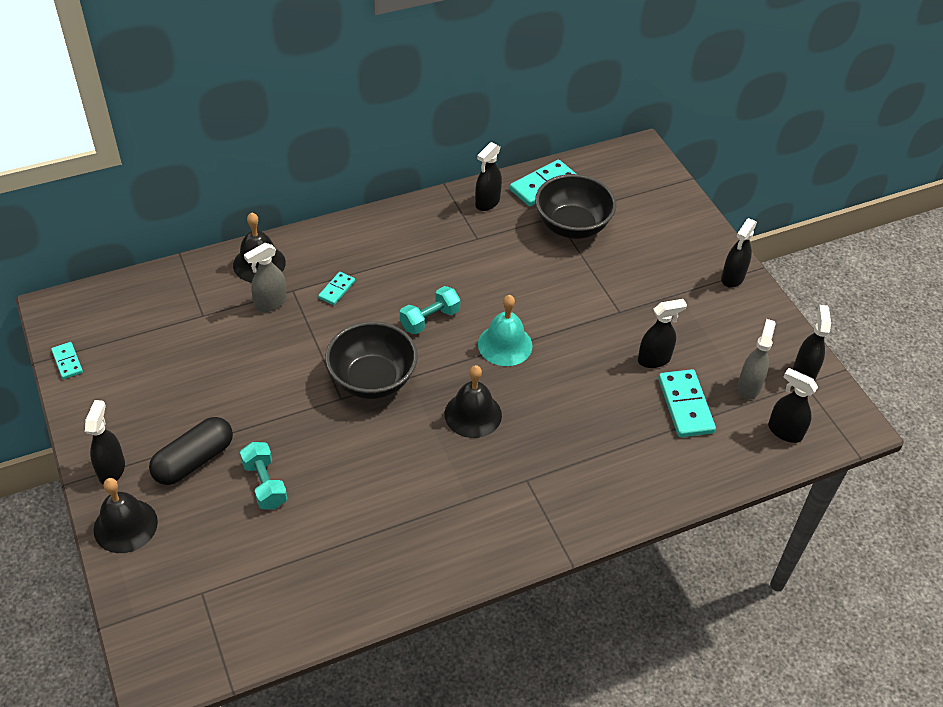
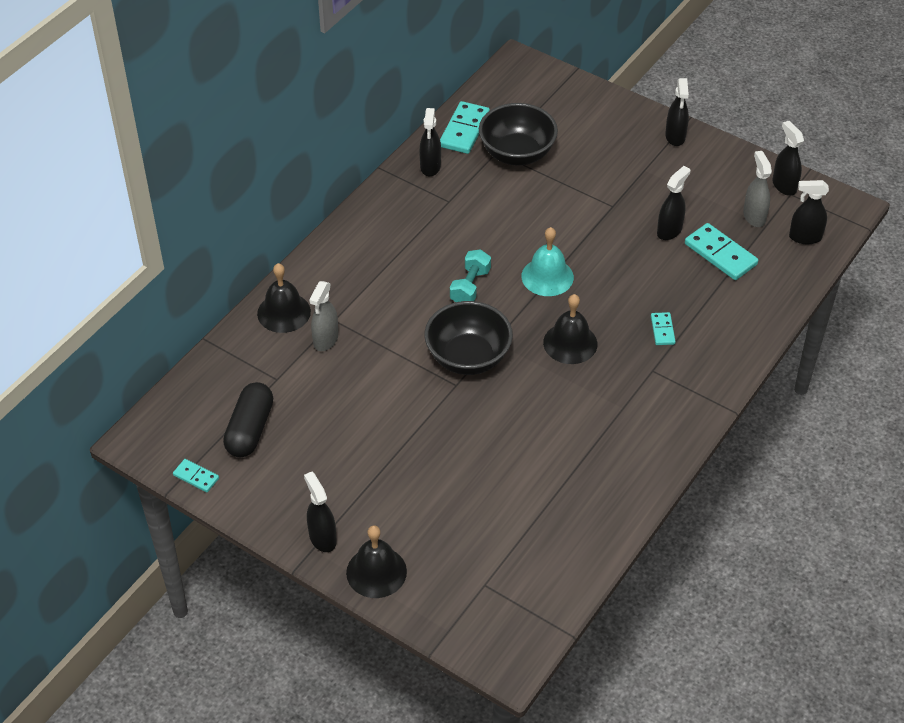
camera: 30 degrees left, 0 degrees up
black capsule [149,417,233,485] -> black capsule moved to [223,382,273,457]
turquoise dumbbell [240,442,288,509] -> none
turquoise domino [318,272,355,305] -> turquoise domino moved to [651,312,676,345]

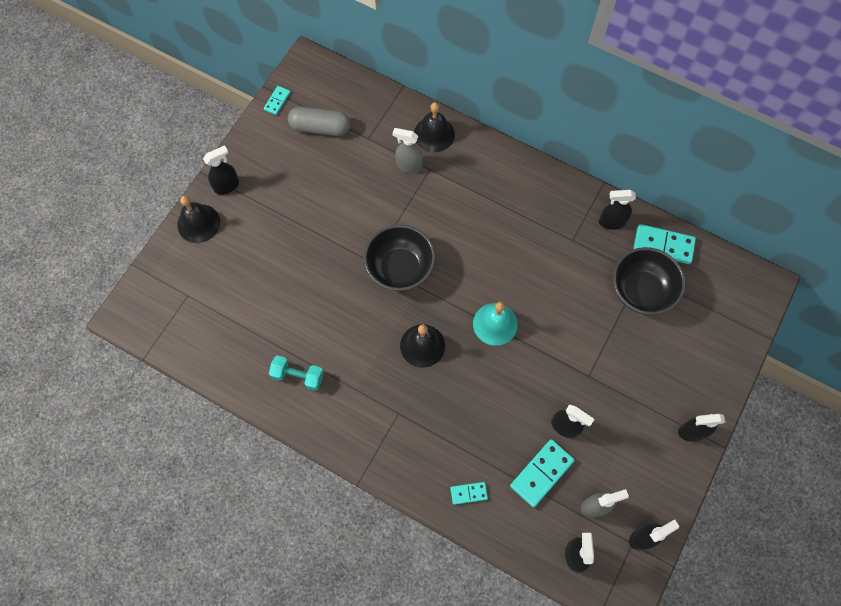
camera: 85 degrees right, 20 degrees up
black capsule [223,382,273,457] -> grey capsule [288,107,350,136]
turquoise dumbbell [450,249,491,302] -> turquoise dumbbell moved to [269,355,324,391]
turquoise domino [651,312,676,345] -> turquoise domino moved to [450,482,488,505]

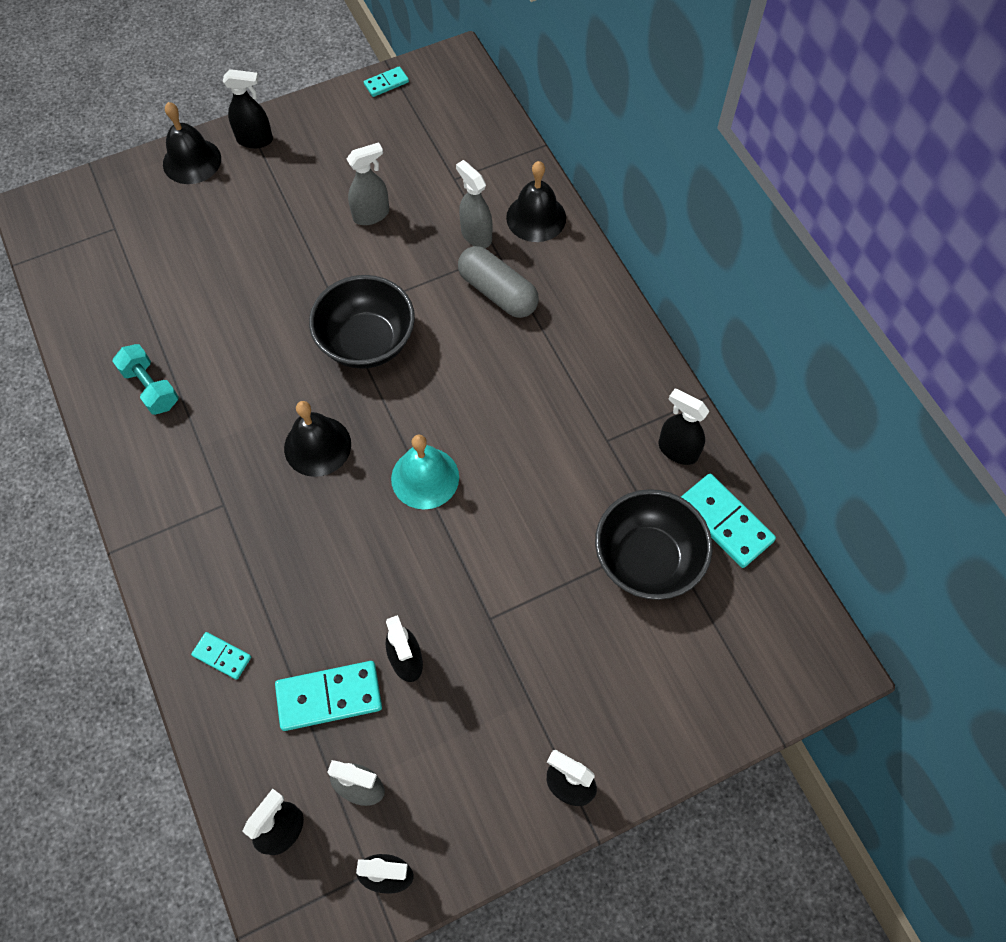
camera: 35 degrees right, 5 degrees down
grey capsule [288,107,350,136] -> grey capsule moved to [458,246,539,318]
none -> grey spray bottle [347,142,389,225]

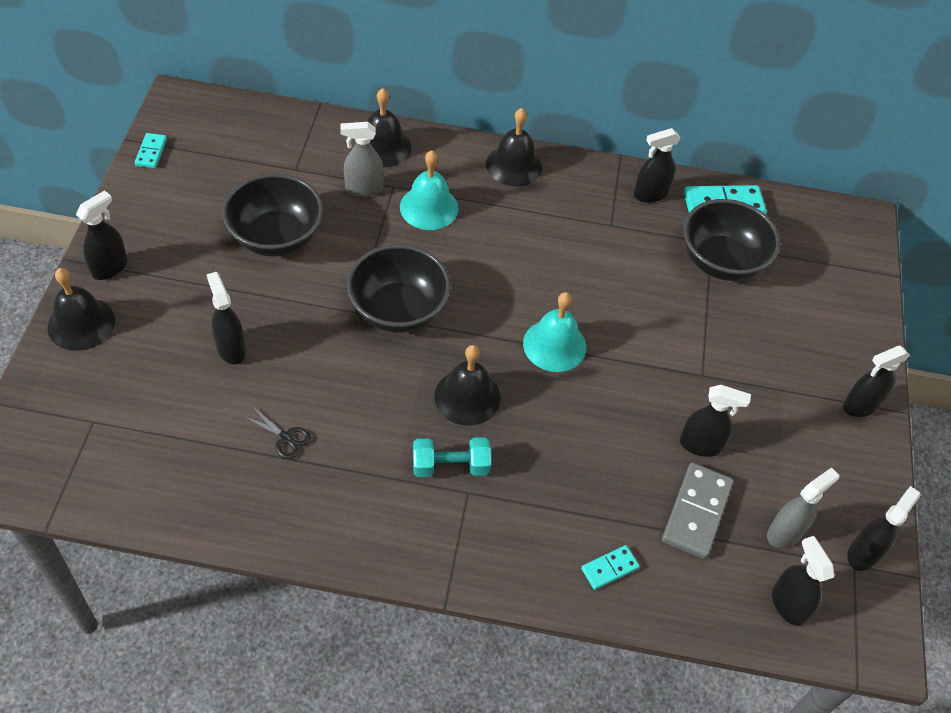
camera: 60 degrees left, 10 degrees down
turquoise dumbbell [112,344,179,415] -> turquoise dumbbell moved to [413,437,491,477]
turquoise domino [275,661,382,731] -> grey domino [662,463,733,559]
grey spray bottle [347,142,389,225] -> black bowl [222,173,323,257]
grey capsule [458,246,539,318] -> turquoise bell [400,150,459,230]
none -> black spray bottle [207,272,246,364]
none -> black scissors [244,406,311,459]
none -> black bell [486,108,542,187]

